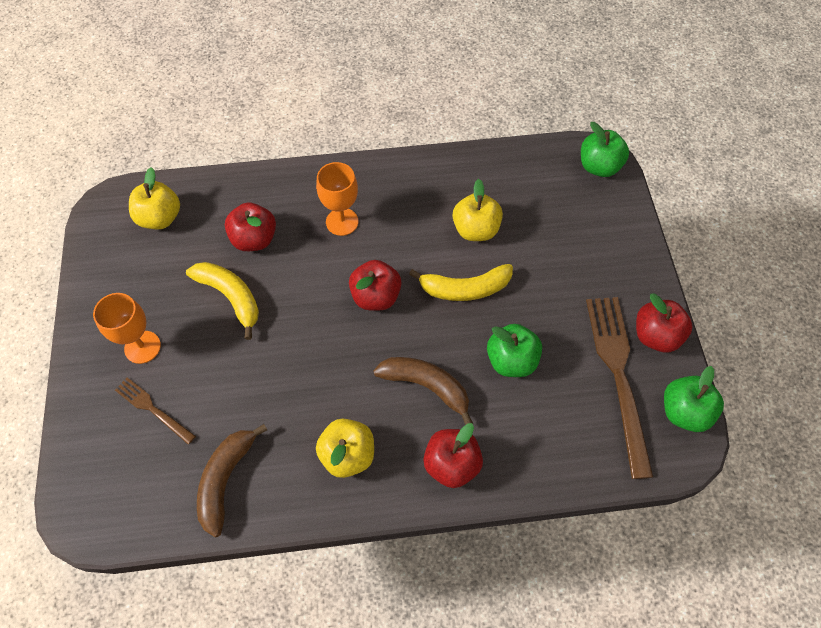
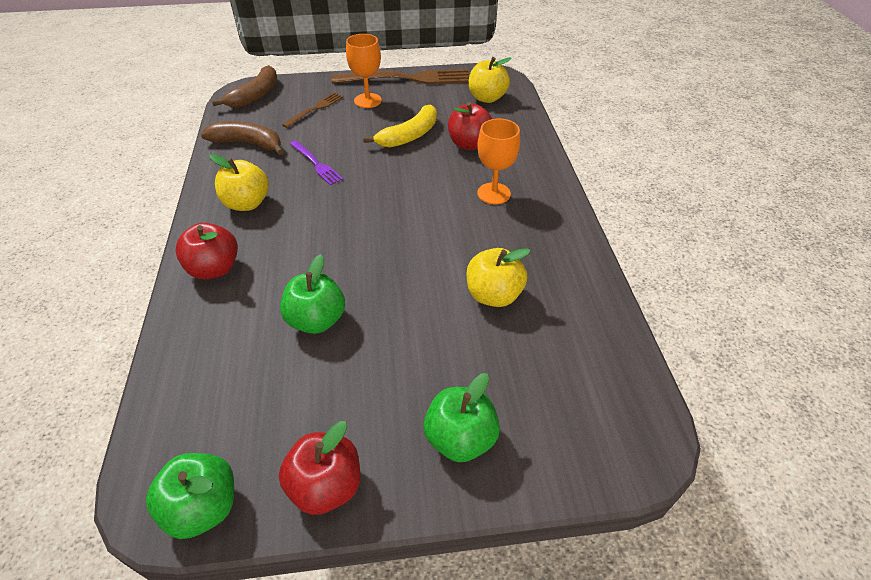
camera: 90 degrees right, 15 degrees down
red apple [349,260,402,311] -> none
brown banana [373,357,473,425] -> brown banana moved to [212,65,277,108]
yellow banana [409,264,513,301] -> none
green apple [581,122,629,177] -> green apple moved to [424,373,500,462]
brown fork [586,297,653,479] -> brown fork moved to [332,69,470,84]
none -> purple fork [290,140,343,185]

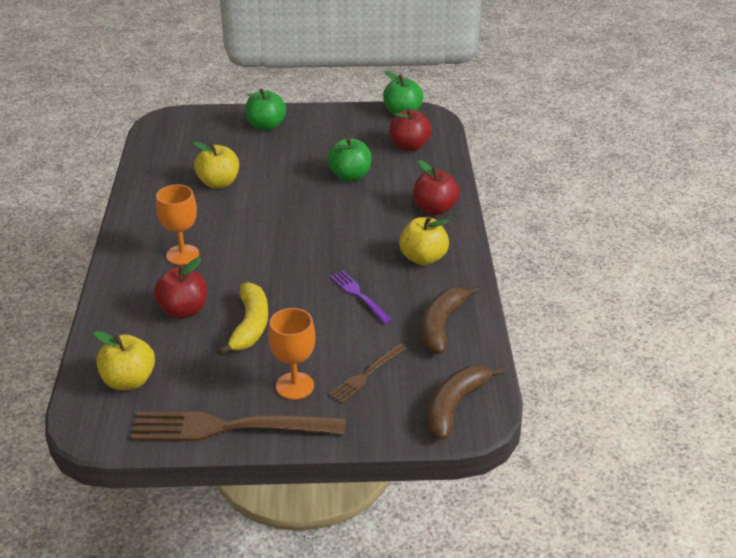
camera: 175 degrees left, 10 degrees down
brown banana [201,121,284,155] -> brown banana turned 90 degrees clockwise [421,286,479,354]
red apple [279,421,360,515] -> red apple moved to [389,108,432,151]
yellow banana [363,104,437,148] -> yellow banana turned 135 degrees clockwise [217,282,268,356]

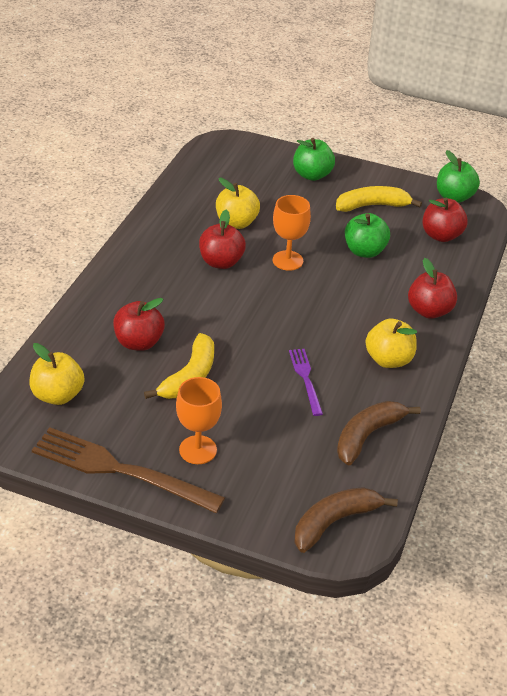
camera: 20 degrees right, 5 degrees up
orange goblet [156,184,199,265] -> orange goblet moved to [273,195,311,271]
brown fork [329,343,406,403] -> none
none -> red apple [199,210,246,269]
none -> yellow banana [336,186,422,212]

